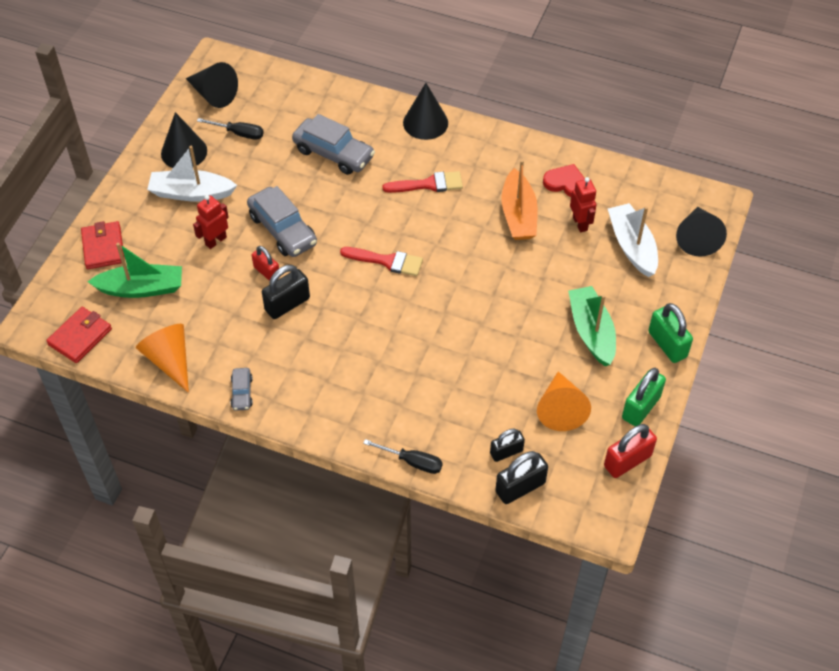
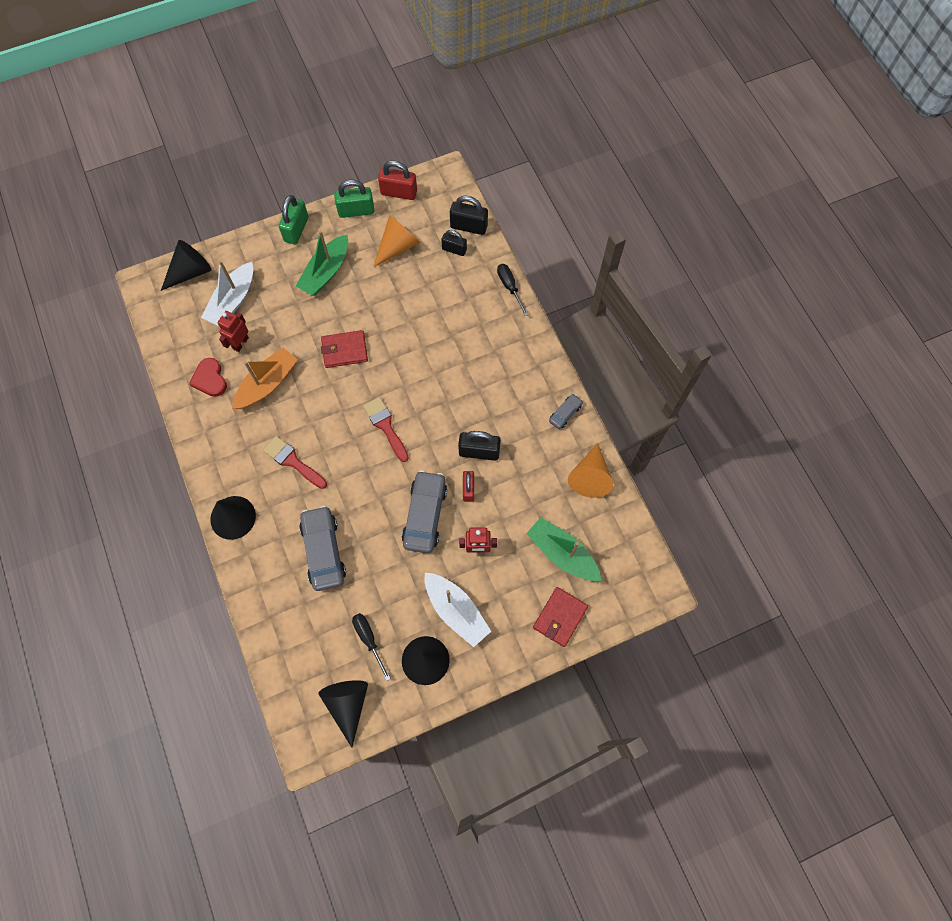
camera: 135 degrees left, 15 degrees up
red wallet [46,307,112,363] -> red wallet moved to [321,330,368,368]

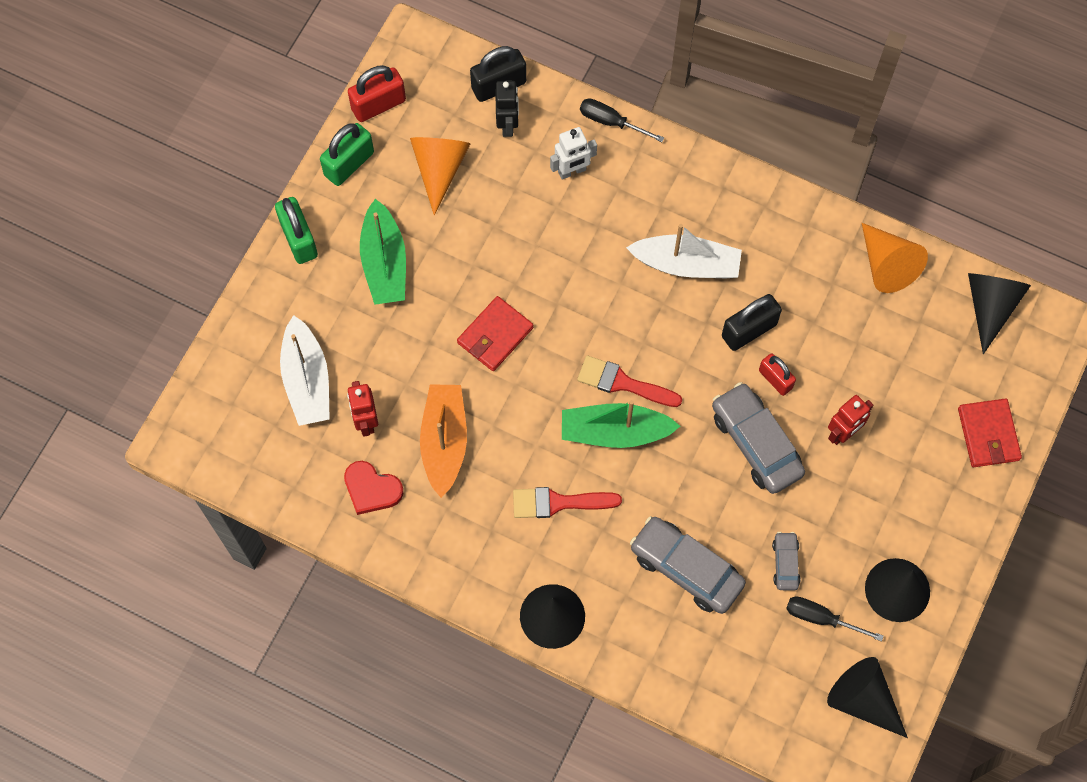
camera: 40 degrees left, 0 degrees up
black cone [161,240,211,291] -> black cone moved to [968,273,1031,354]
white boat [425,573,491,647] -> white boat moved to [626,224,742,278]
black padlock [441,230,467,256] -> black robot [495,80,519,137]
green boat [526,517,601,581] -> green boat moved to [562,400,680,448]
grey car [549,394,583,429] -> grey car moved to [772,532,801,590]
none -> white robot [550,127,597,180]

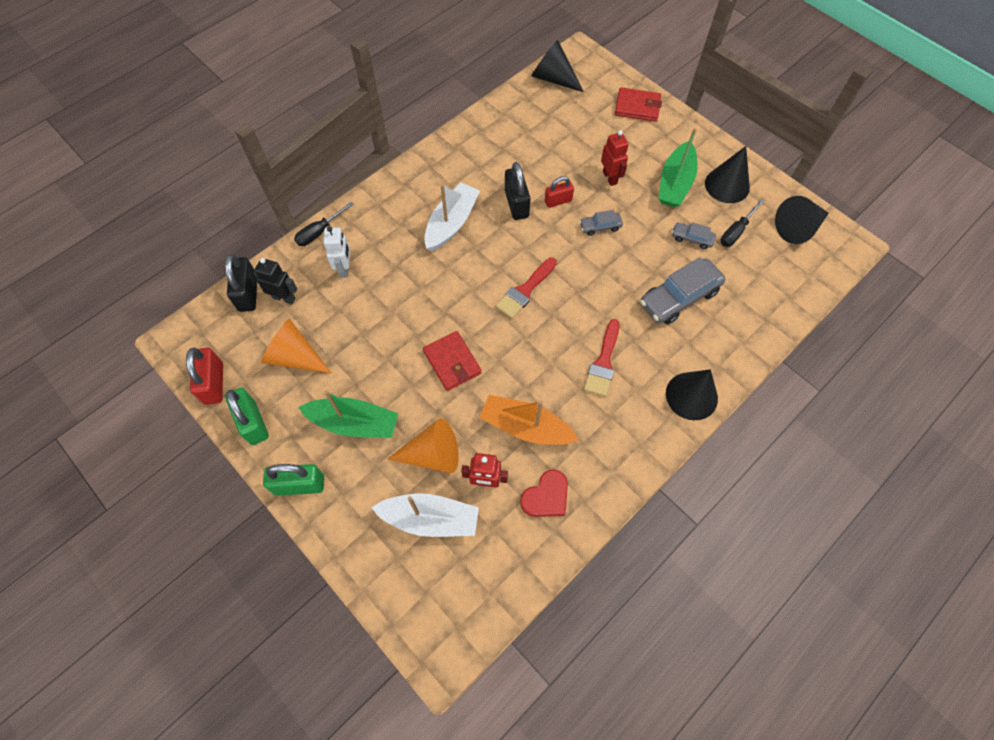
camera: 70 degrees left, 5 degrees down
green boat [562,400,680,448] -> green boat moved to [659,128,698,207]
grey car [712,382,805,494] -> grey car [579,210,623,236], size x0.50
orange cone [862,223,928,293] -> orange cone moved to [387,418,459,473]

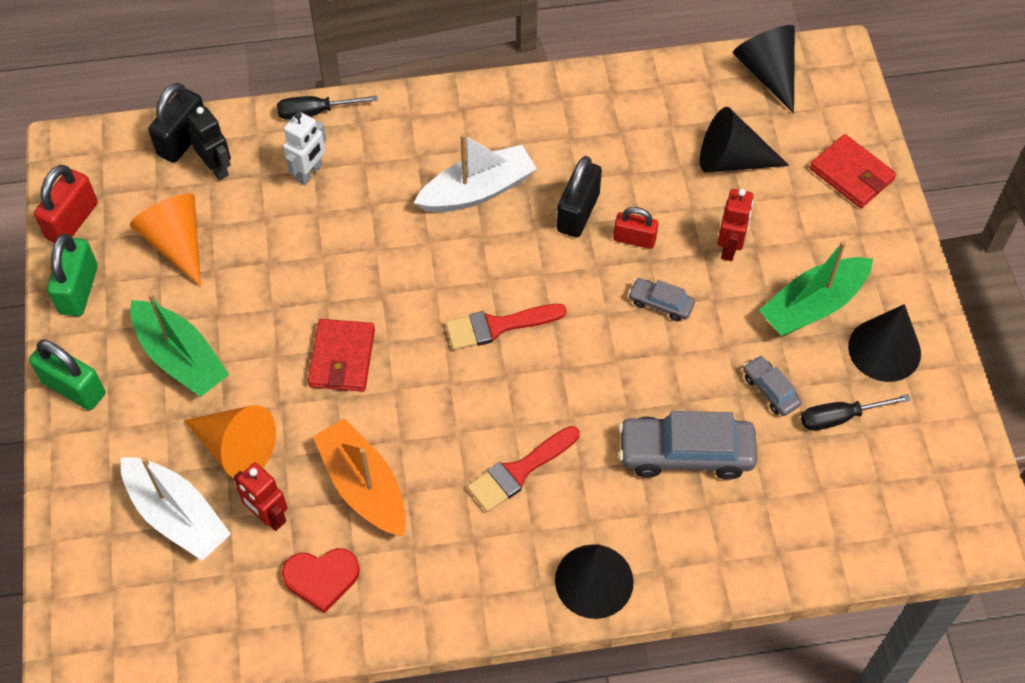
camera: 35 degrees right, 5 degrees down
black cone [775,196,829,244] -> black cone moved to [700,107,789,172]

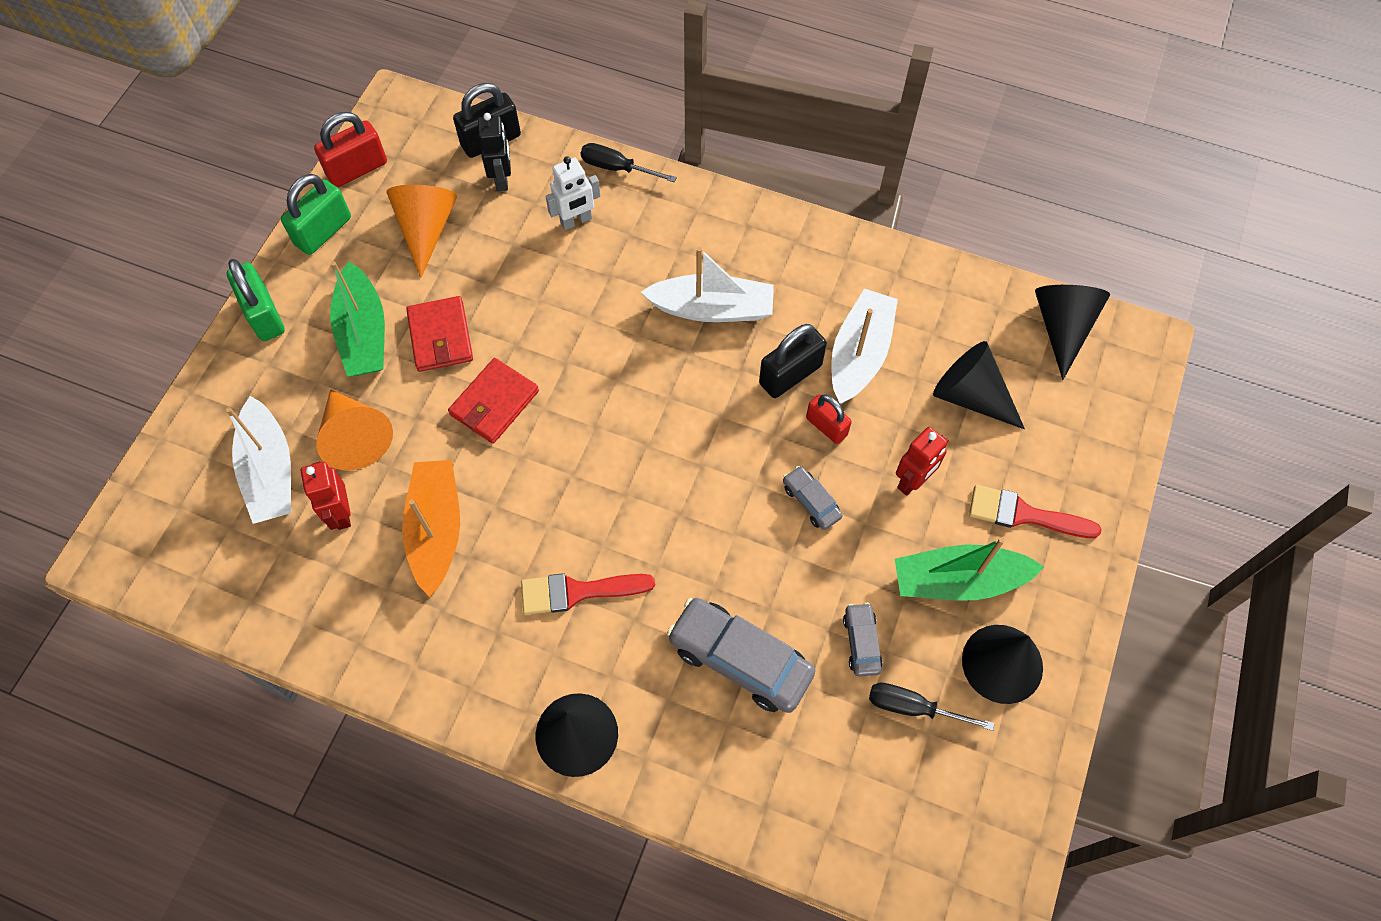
camera: 30 degrees right, 5 degrees up
red heart [282,548,360,613] -> none
red brush [445,304,567,350] -> red brush moved to [969,485,1102,538]
red wallet [810,134,896,208] -> red wallet moved to [406,296,473,372]
none -> white boat [831,289,898,404]

